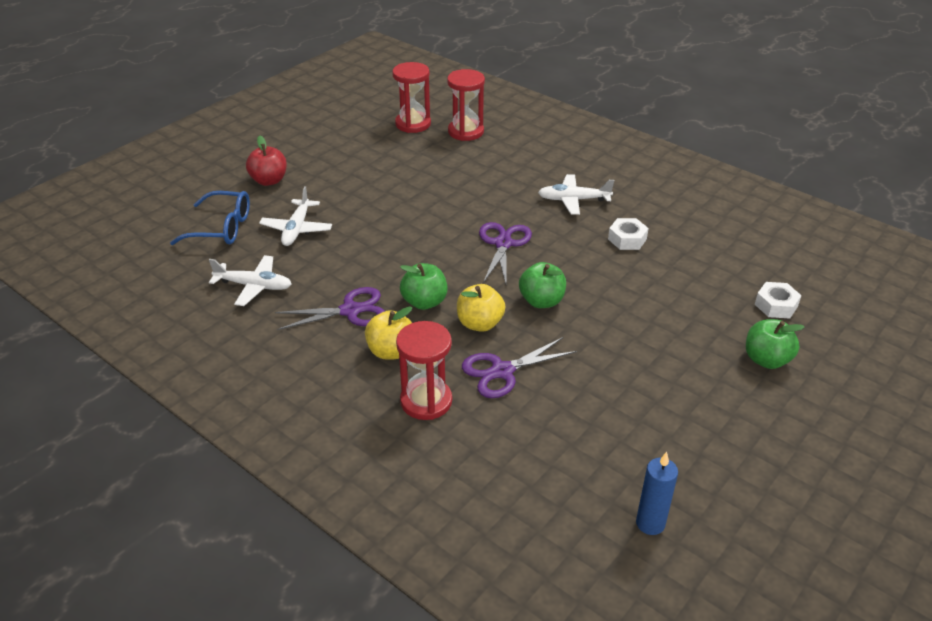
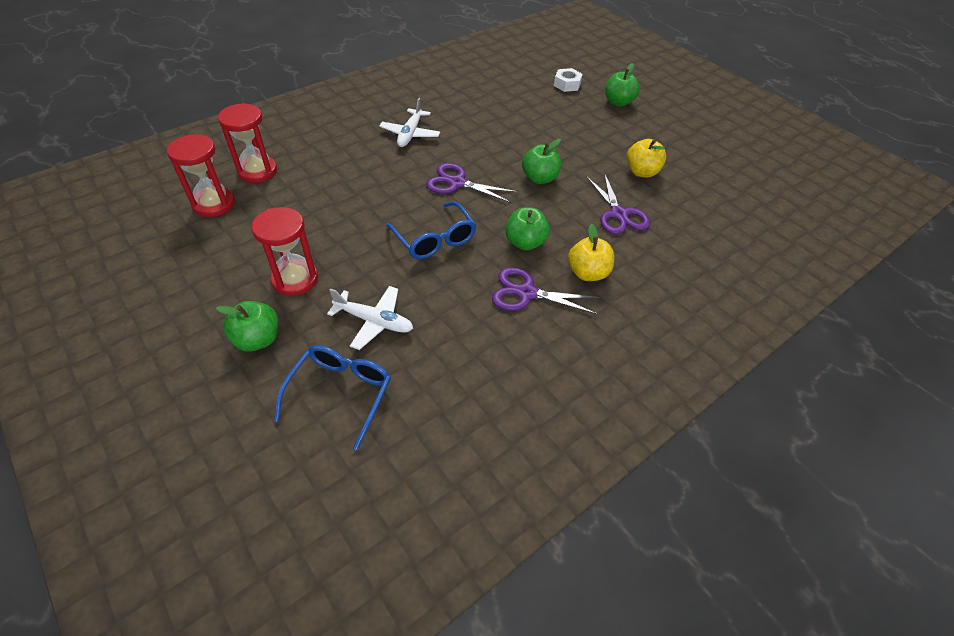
camera: 80 degrees left, 10 degrees up
white plane [209,255,291,306] -> none
red apple [246,135,287,186] -> green apple [216,301,278,352]
purple scissors [275,287,385,330] -> purple scissors turned 75 degrees counterclockwise [492,267,600,315]
red hourglass [396,321,452,420] -> red hourglass moved to [251,207,318,296]
yellow apple [457,284,506,332] -> yellow apple moved to [627,139,666,178]
white nut [608,218,649,250] -> none
blue candle [636,452,678,535] -> none
none -> blue glasses [386,201,476,259]

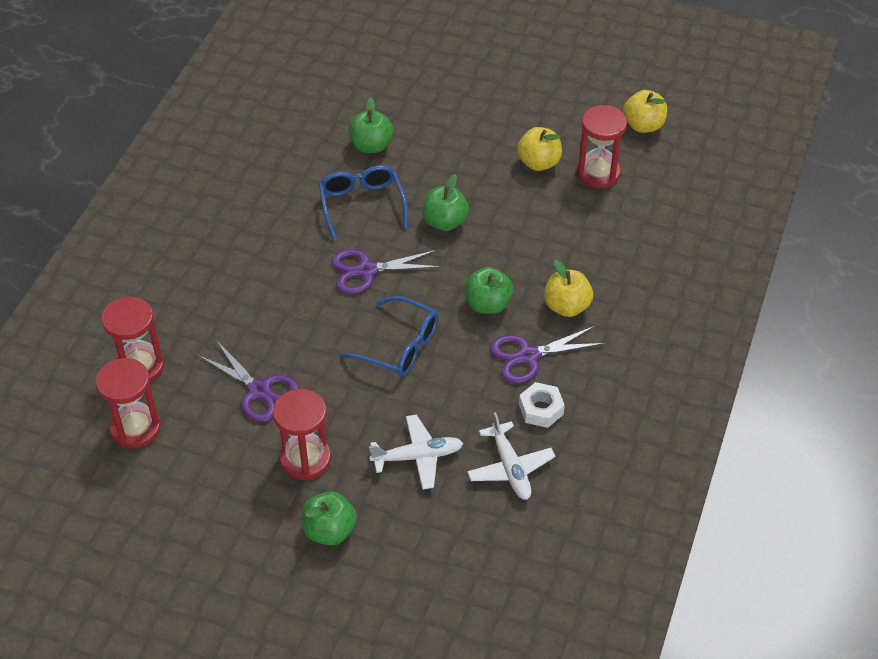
camera: 30 degrees left, 0 degrees up
blue glasses [274,345,391,451] -> blue glasses moved to [319,165,408,241]
white plane [379,98,440,147] -> white plane moved to [467,412,555,500]
white nut [554,68,583,92] -> white nut moved to [519,382,565,428]
purple scissors [586,173,650,234] -> purple scissors moved to [197,340,300,422]
green apple [605,63,640,107] -> green apple moved to [348,97,393,153]
none -> red hourglass [576,105,627,188]
none -> yellow apple [623,90,667,133]

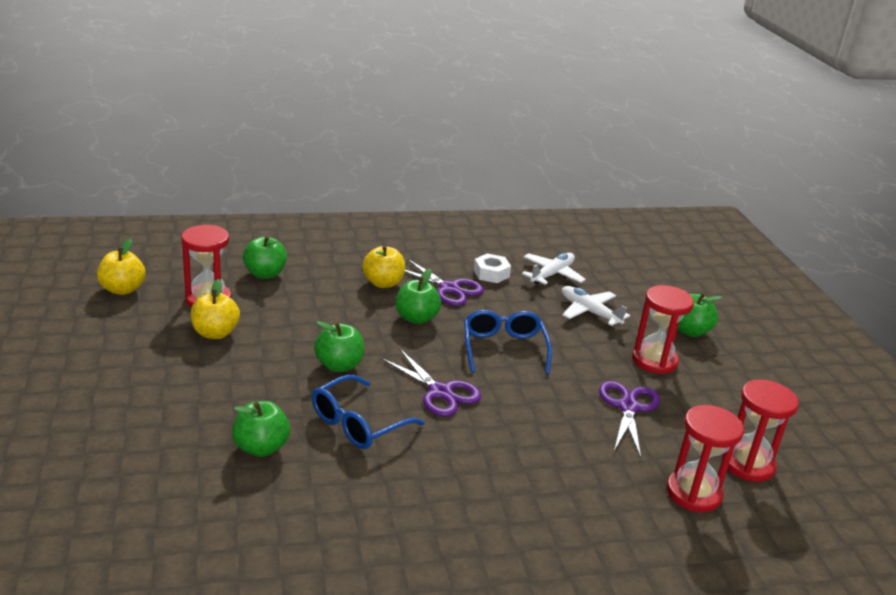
camera: 125 degrees left, 20 degrees down
none -> green apple [243,235,287,279]

